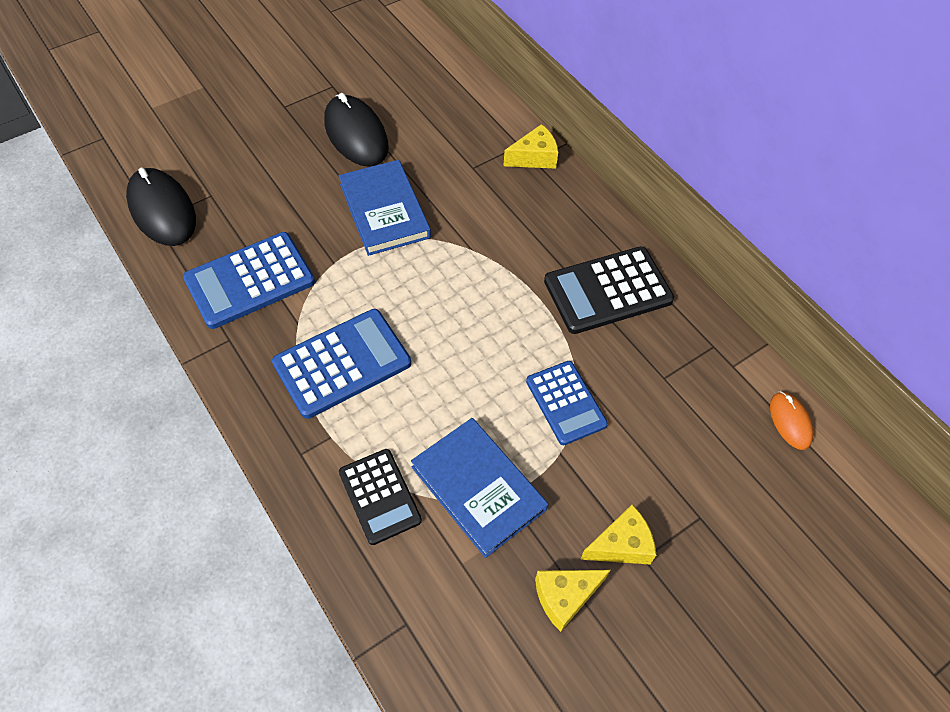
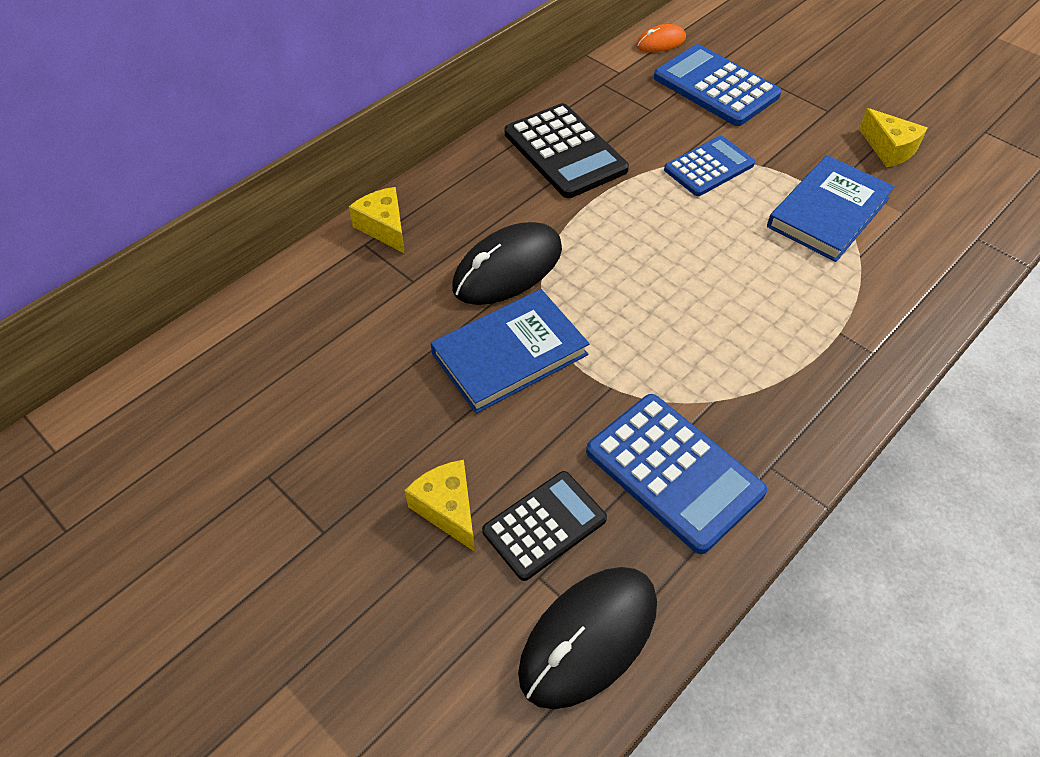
camera: 100 degrees left, 5 degrees down
blue calculator [272,309,411,419] -> blue calculator moved to [654,44,781,126]
black mouse [324,93,389,167] -> black mouse moved to [452,222,562,305]
black calculator [339,449,422,545] -> black calculator moved to [482,471,607,581]
yellow cheese [580,504,656,564] -> yellow cheese moved to [404,460,475,552]

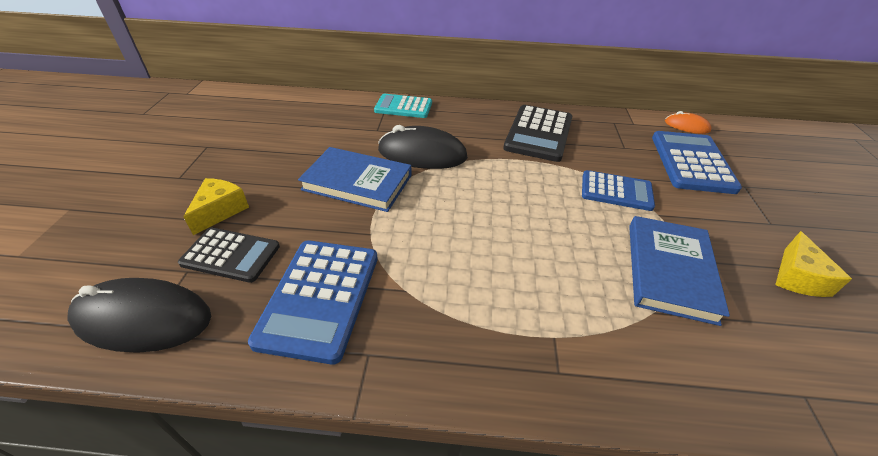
camera: 50 degrees right, 10 degrees down
yellow cheese [349,187,405,253] -> turquoise calculator [374,94,432,118]
blue book [767,155,895,262] -> blue book turned 75 degrees counterclockwise [629,216,730,326]

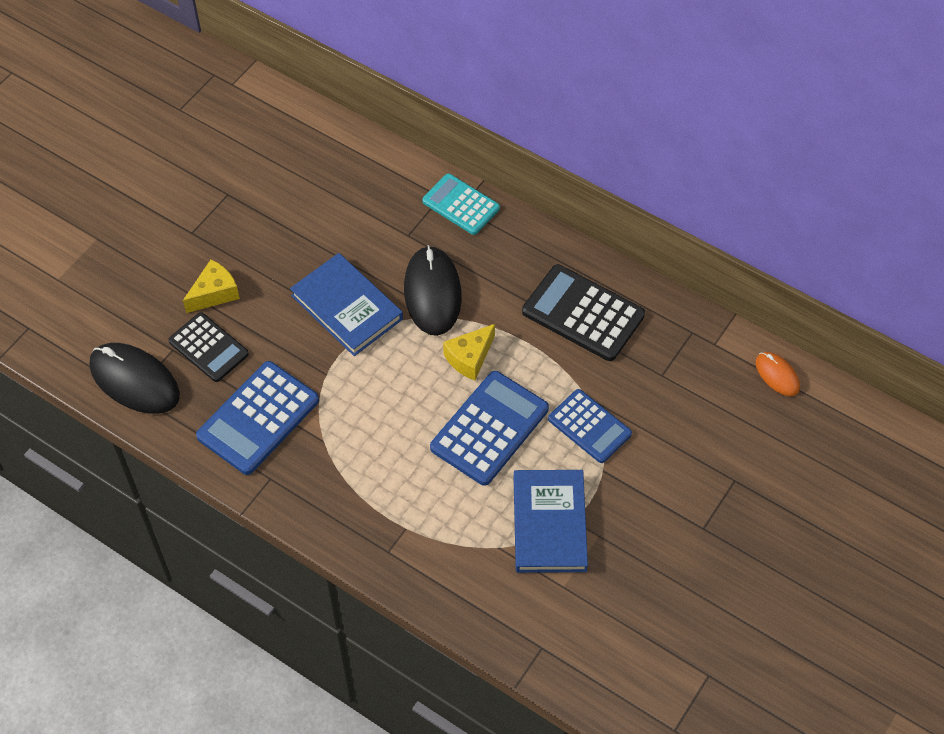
camera: 30 degrees right, 15 degrees up
black mouse [378,125,468,169] -> black mouse turned 45 degrees clockwise [404,245,462,336]
black calculator [503,105,572,162] -> black calculator turned 75 degrees clockwise [522,264,645,361]
blue book [629,216,730,326] -> blue book turned 45 degrees counterclockwise [514,470,588,573]
blue calculator [652,131,742,194] -> blue calculator moved to [430,371,549,486]
yellow cheese [775,231,852,297] -> yellow cheese moved to [443,324,495,380]

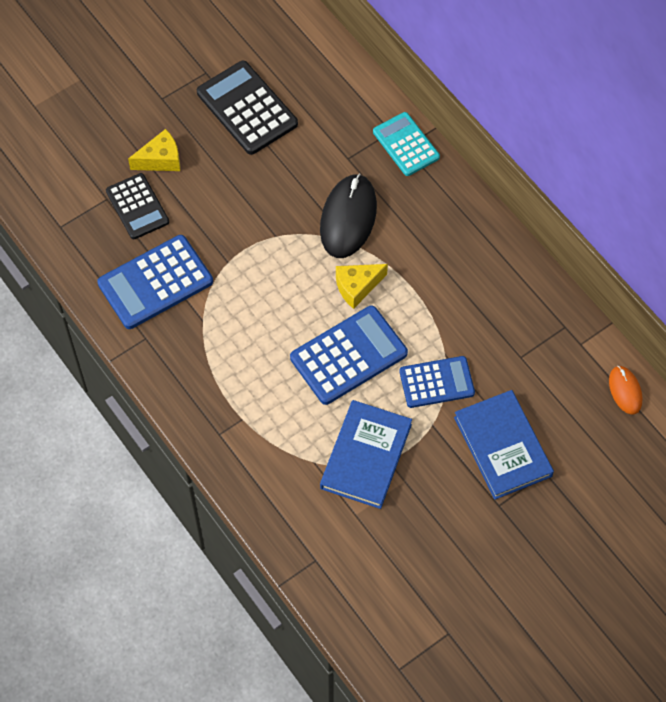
camera: 20 degrees right, 5 degrees up
black mouse [89,343,180,414] -> none
blue book [290,253,403,356] -> blue book moved to [454,390,554,500]
black calculator [522,264,645,361] -> black calculator moved to [197,61,298,155]
blue calculator [548,389,632,463] -> blue calculator turned 75 degrees counterclockwise [399,356,475,408]

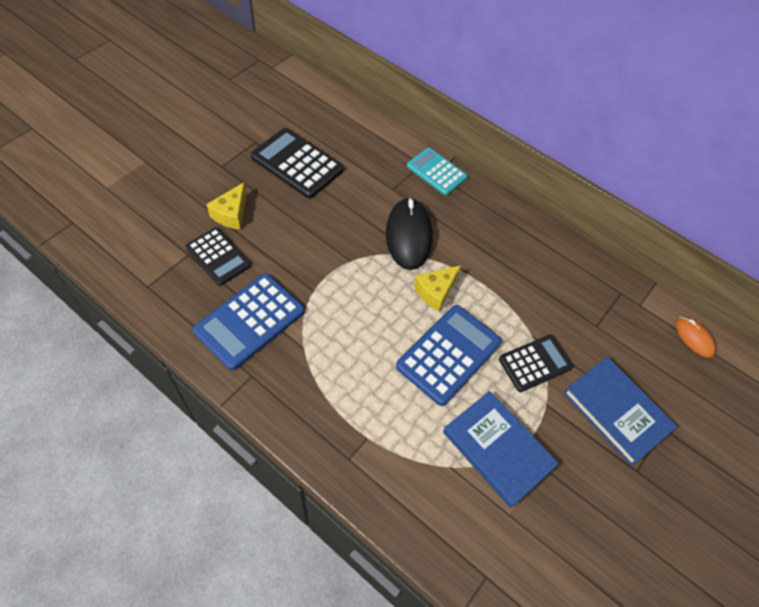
camera: 20 degrees left, 5 degrees down
yellow cheese [128,129,180,171] -> yellow cheese turned 150 degrees clockwise [206,183,247,229]
blue book [320,400,412,509] -> blue book turned 45 degrees counterclockwise [443,391,559,508]
blue calculator [399,356,475,408] -> black calculator [499,335,573,392]

